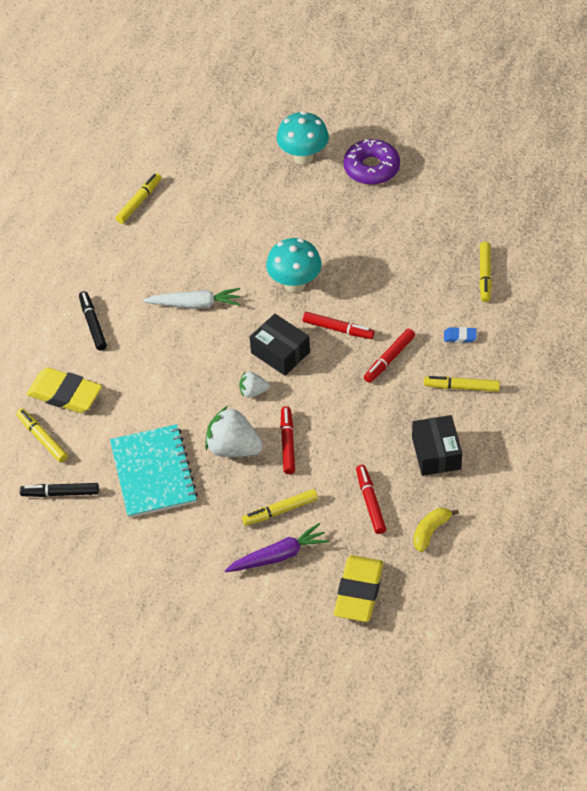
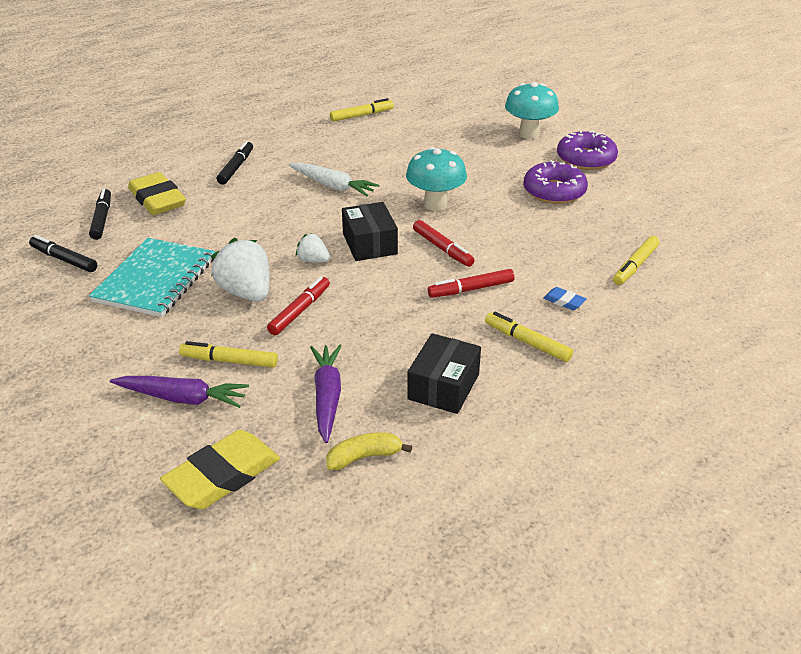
camera: 30 degrees right, 15 degrees down
yellow marker [16,409,68,463] -> black marker [89,188,111,240]
red marker [356,465,386,534] -> purple carrot [310,345,342,443]
none -> purple donut [523,160,588,204]

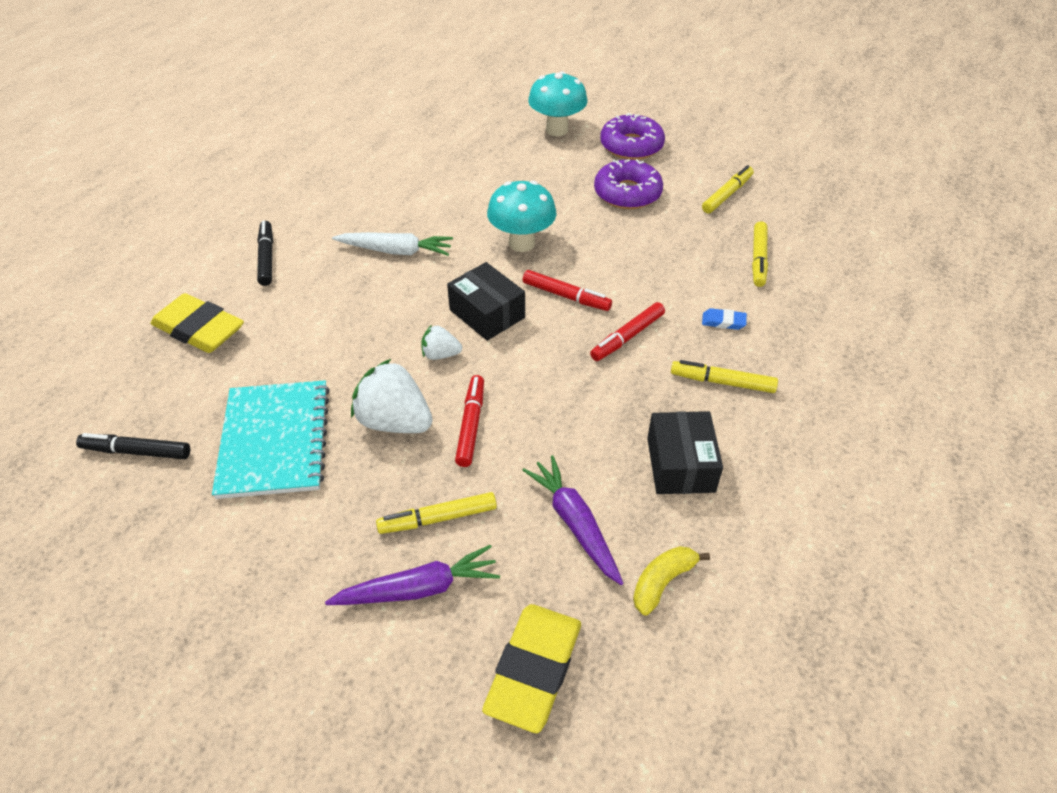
camera: 25 degrees left, 10 degrees up
black marker [89,188,111,240] -> none
yellow marker [330,98,394,122] -> yellow marker moved to [702,165,754,213]

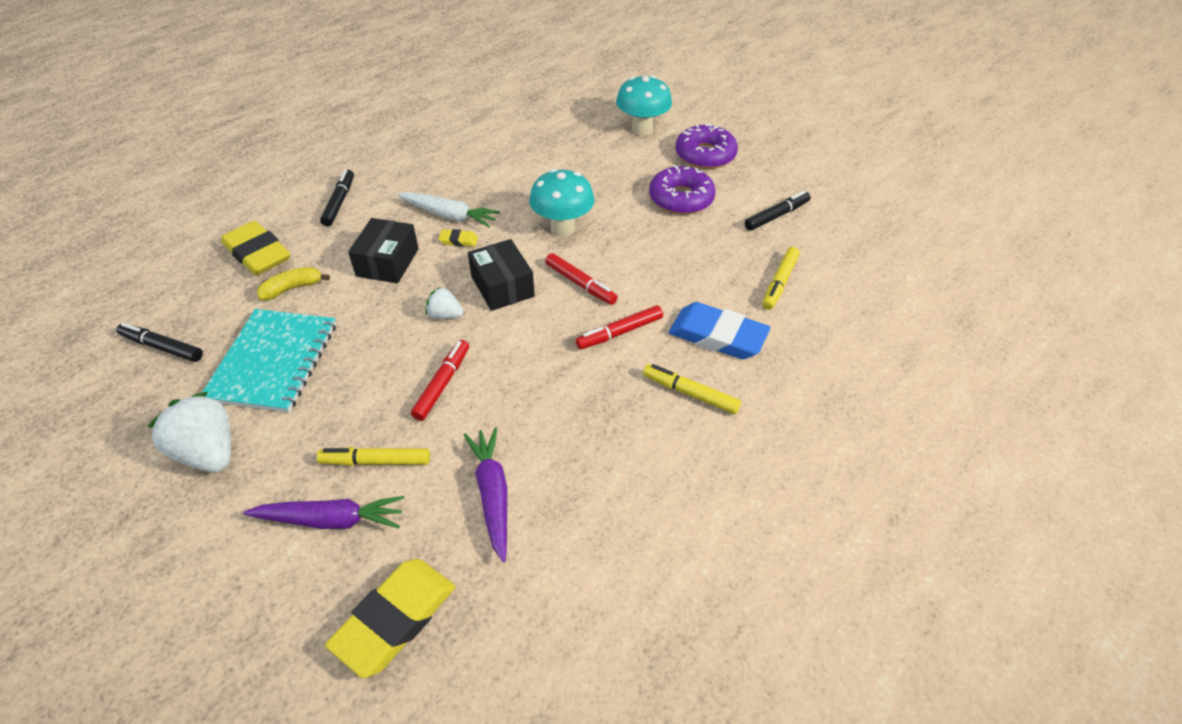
camera: 15 degrees right, 0 degrees up
white strawberry [351,359,433,433] -> white strawberry moved to [147,392,231,472]
yellow banana [633,546,710,616] -> yellow banana moved to [257,267,330,300]
black box [647,411,723,494] -> black box moved to [348,218,419,283]
yellow marker [702,165,754,213] -> black marker [745,191,811,231]
blue eraser [702,308,747,330] -> blue eraser [669,302,771,359], size x2.23
none -> yellow eraser [438,229,478,247]

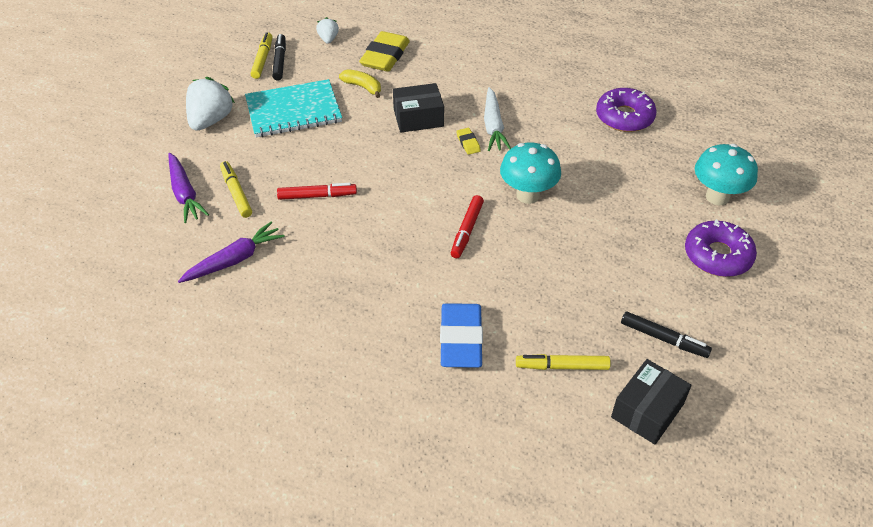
camera: 65 degrees right, 0 degrees up
black marker [320,170,354,226] -> none
yellow eraser [325,559,455,678] -> none
white strawberry [426,286,463,319] -> white strawberry moved to [316,17,339,44]
black box [468,239,535,311] -> black box moved to [611,359,692,444]
red marker [576,305,663,350] -> none
yellow marker [643,364,741,414] -> yellow marker moved to [250,32,273,79]
purple donut [649,165,716,215] -> purple donut moved to [596,88,657,132]

